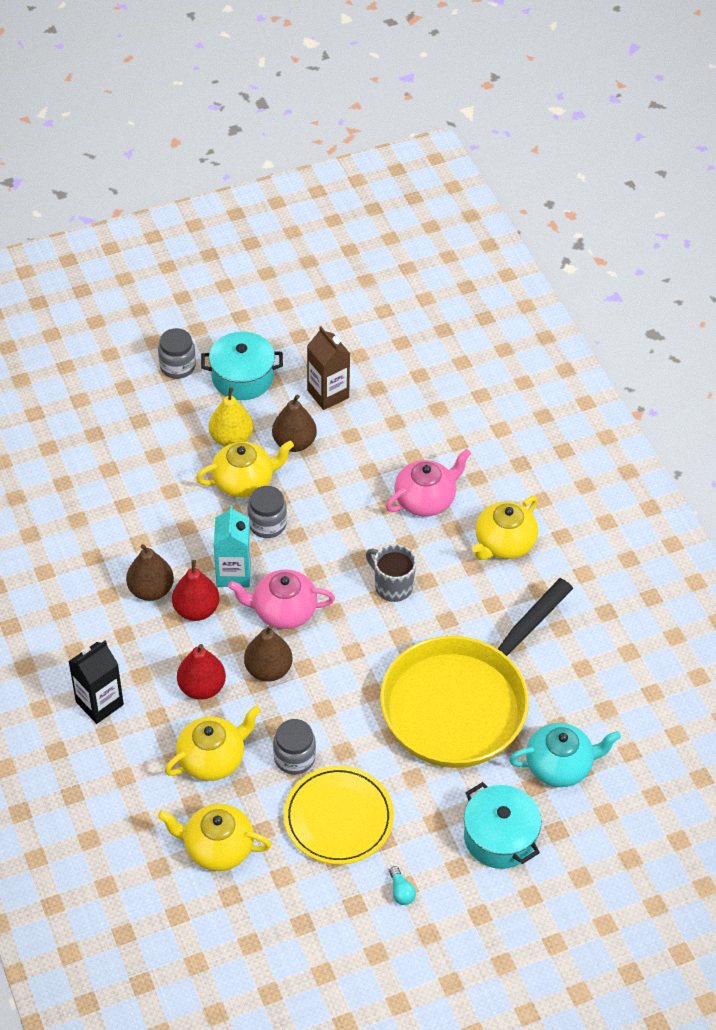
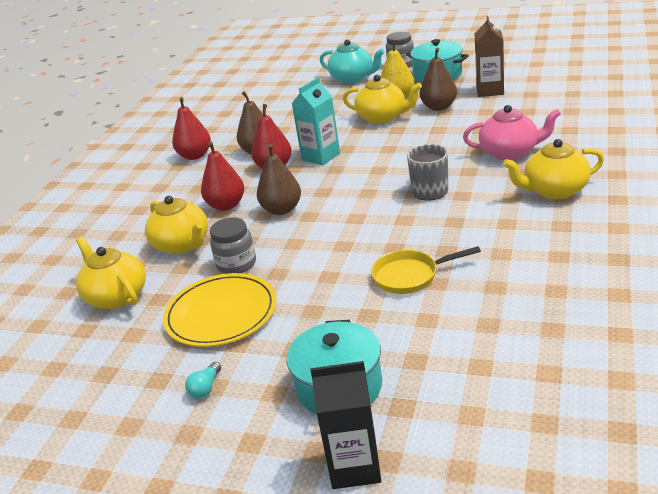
camera: 45 degrees right, 20 degrees down
black carton [68,641,124,724] -> black carton moved to [310,361,381,489]
yellow teapot [165,705,261,781] -> yellow teapot turned 45 degrees clockwise [145,196,208,254]
pink teapot [228,569,335,629] -> none
grey jar [247,486,287,538] -> none
yellow pan [380,578,573,768] -> yellow pan [371,246,481,294], size x0.41
turquoise teapot [509,723,621,787] -> turquoise teapot moved to [320,39,385,84]
none -> red pear [172,97,211,160]

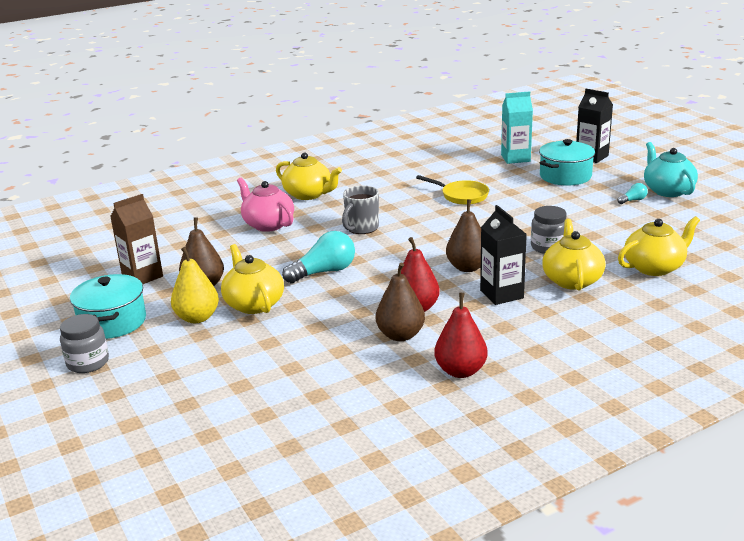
camera: 140 degrees left, 5 degrees down
yellow teapot [76,237,146,309] -> yellow teapot turned 120 degrees counterclockwise [618,216,700,276]
yellow plate [163,273,277,347] -> none
red pear [201,142,244,211] -> black carton [480,205,527,305]
turquoise carton [291,77,340,166] -> turquoise carton moved to [501,91,533,164]
turquoise teapot [320,39,385,84] -> turquoise teapot moved to [644,142,698,197]
none -> turquoise light bulb [282,231,355,283]

